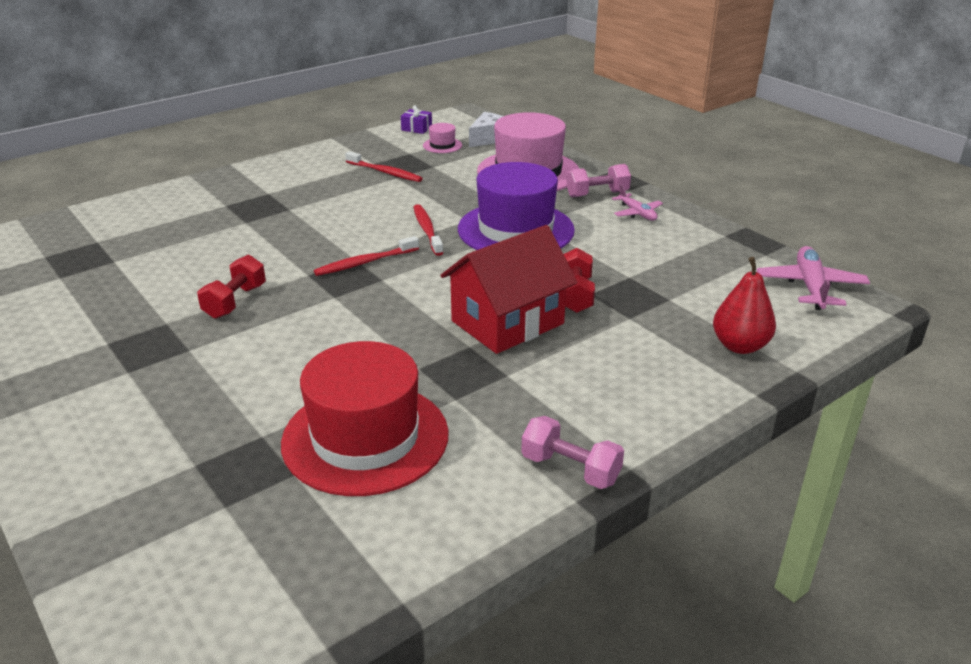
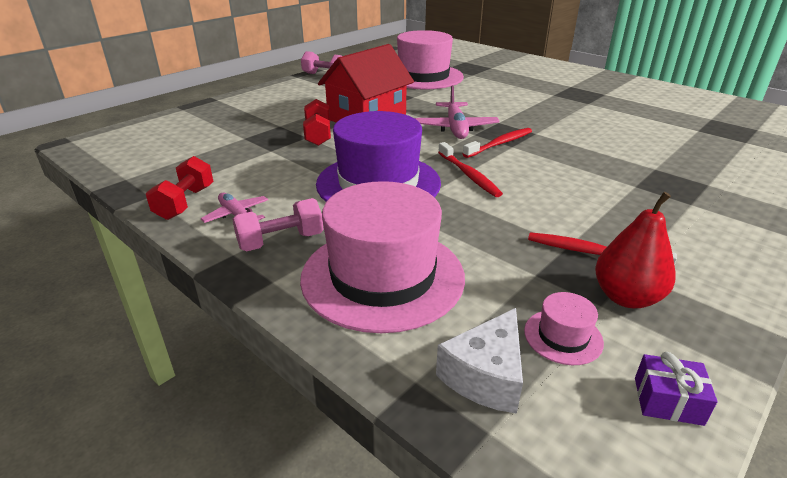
camera: 170 degrees right, 0 degrees up
red dumbbell [197,255,266,319] -> red dumbbell moved to [146,156,213,220]
red hat [281,341,449,496] -> pink hat [397,30,464,89]
red pear [713,257,776,354] -> red pear moved to [595,192,676,308]
pink plane [757,246,870,310] -> pink plane moved to [415,85,500,139]

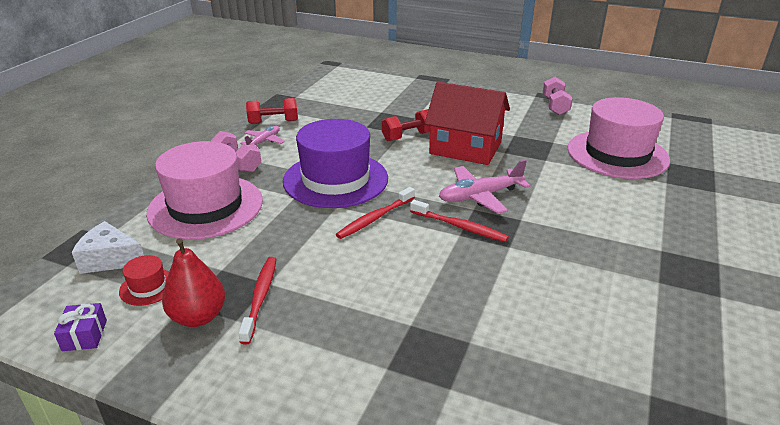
camera: 70 degrees right, 0 degrees up
pink hat [524,292,604,365] -> red hat [119,255,169,306]

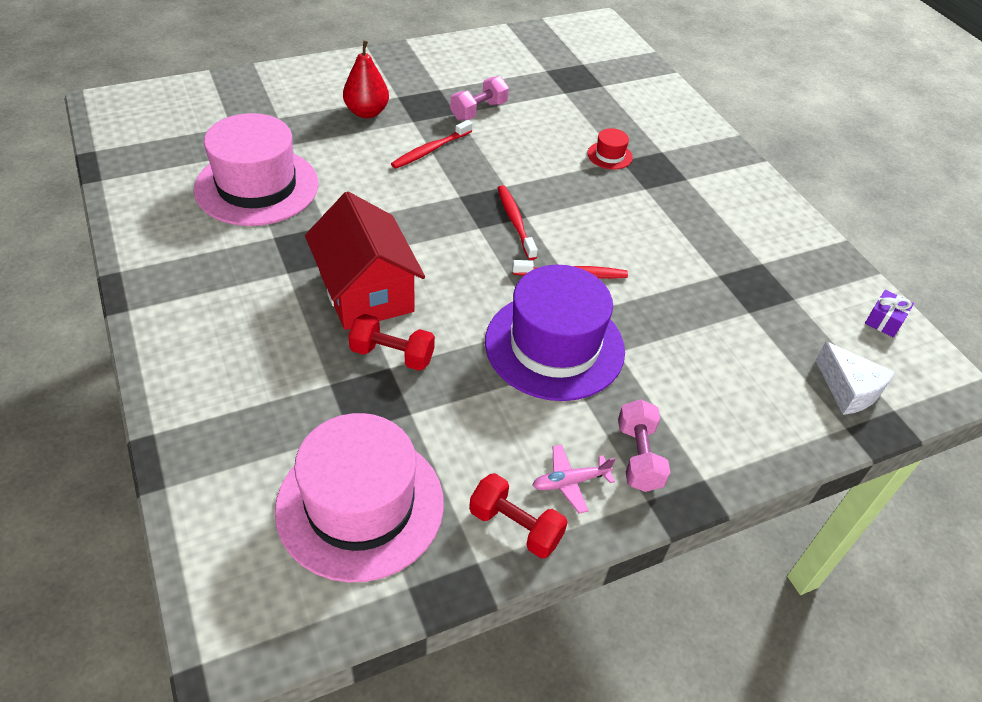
camera: 140 degrees left, 15 degrees up
red hat [119,255,169,306] -> red hat moved to [587,128,633,170]
pink hat [146,141,263,240] -> pink hat moved to [275,413,444,582]
red pear [162,238,225,327] -> red pear moved to [343,41,389,118]
red toothbrush [238,257,276,345] -> red toothbrush moved to [391,120,473,169]
pink plane [439,160,530,214] -> none
pink dumbbell [543,77,573,115] -> pink dumbbell moved to [450,76,509,121]

